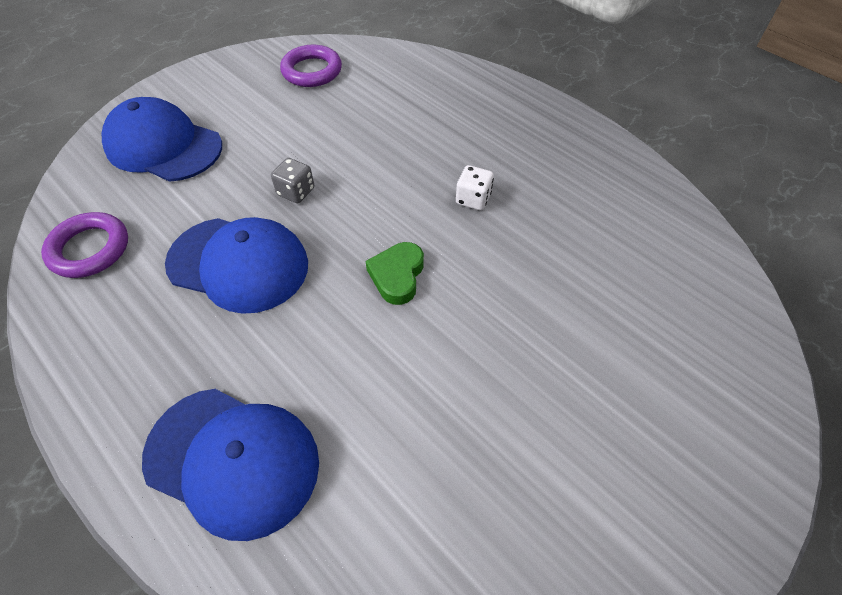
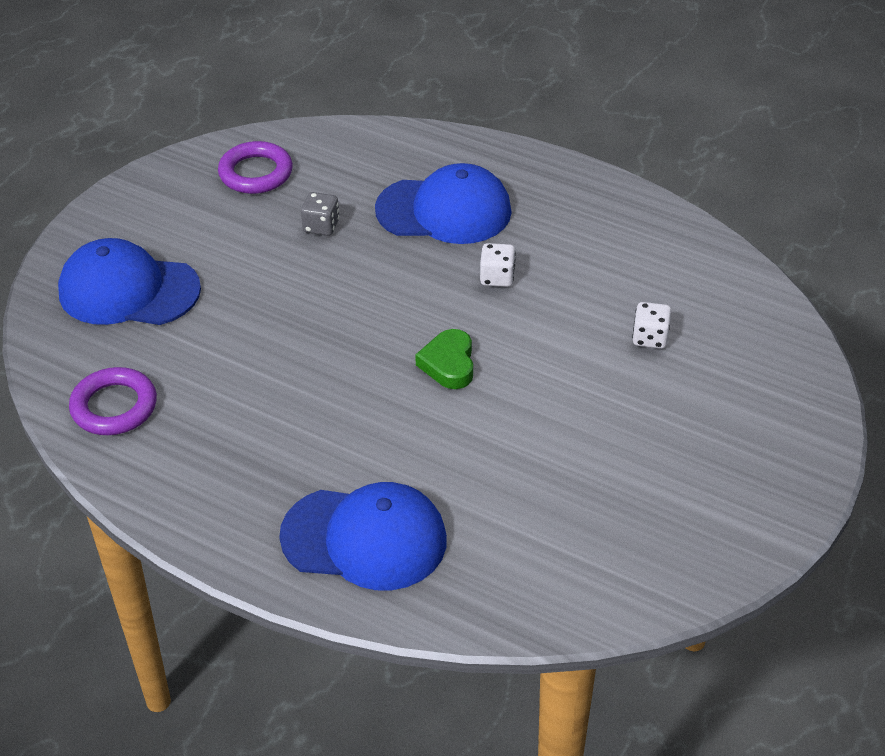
camera: 15 degrees left, 10 degrees down
blue cap [165,217,308,314] -> blue cap moved to [375,163,512,244]
grey dice [271,158,314,203] -> grey dice moved to [301,192,339,236]
none -> white dice [632,302,671,349]

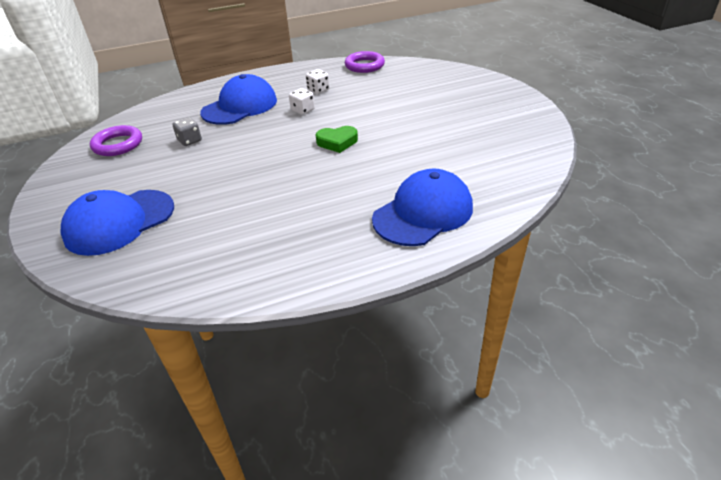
camera: 50 degrees left, 5 degrees down
purple ring [69,367,157,435] -> purple ring moved to [345,51,385,73]
green heart [415,329,473,389] -> green heart turned 45 degrees counterclockwise [316,126,358,153]
white dice [632,302,671,349] -> white dice moved to [306,69,330,94]

